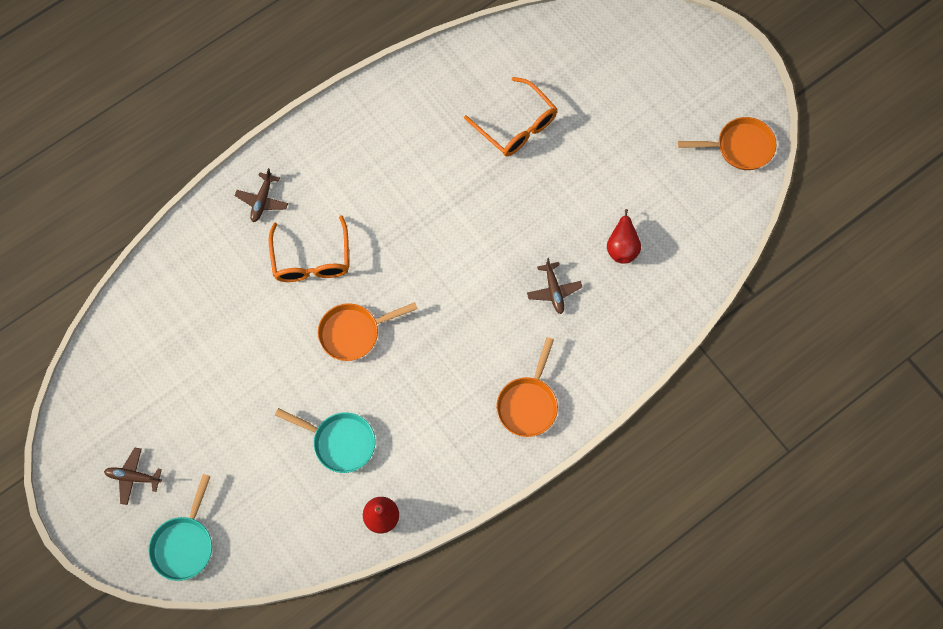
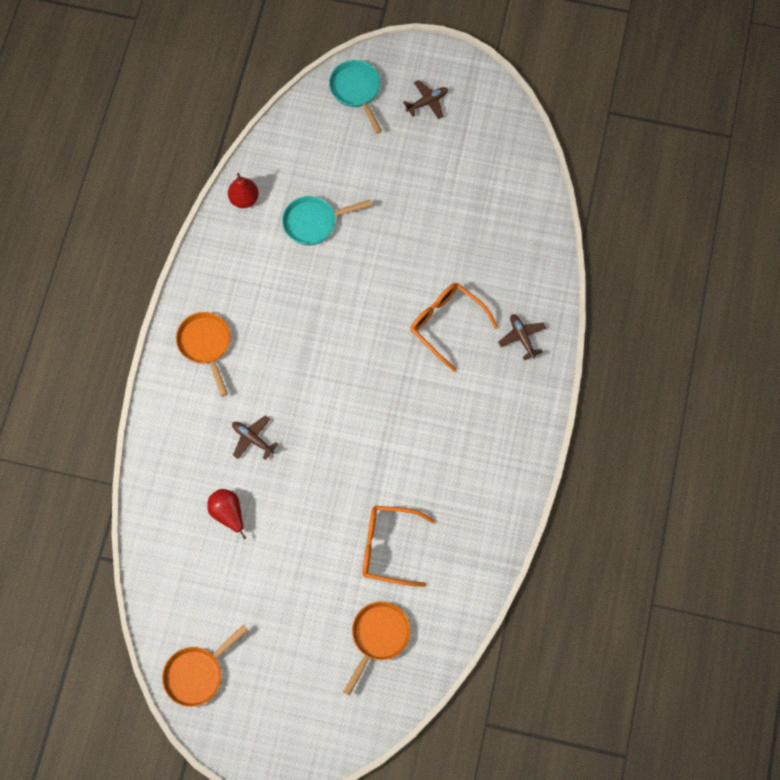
camera: 140 degrees right, 0 degrees up
orange pan [318,302,418,361] -> orange pan moved to [343,601,411,695]

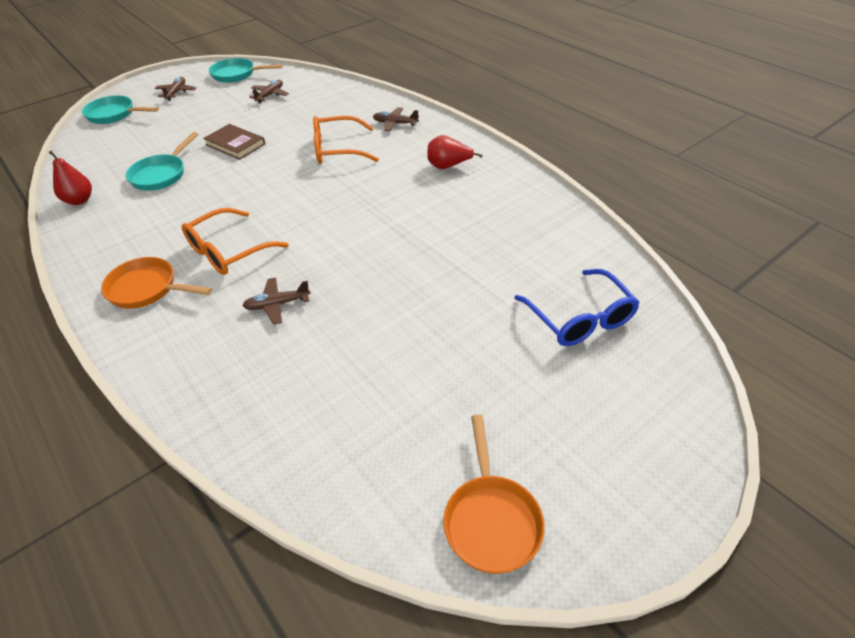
camera: 50 degrees left, 25 degrees down
red pear [207,489,246,539] -> red pear moved to [427,135,483,169]
orange pan [343,601,411,695] -> blue glasses [514,269,640,346]
orange glasses [362,506,435,587] -> orange glasses moved to [182,208,289,275]
none -> brown book [203,124,265,160]
none -> turquoise pan [209,58,283,83]
none -> brown plane [249,80,289,103]

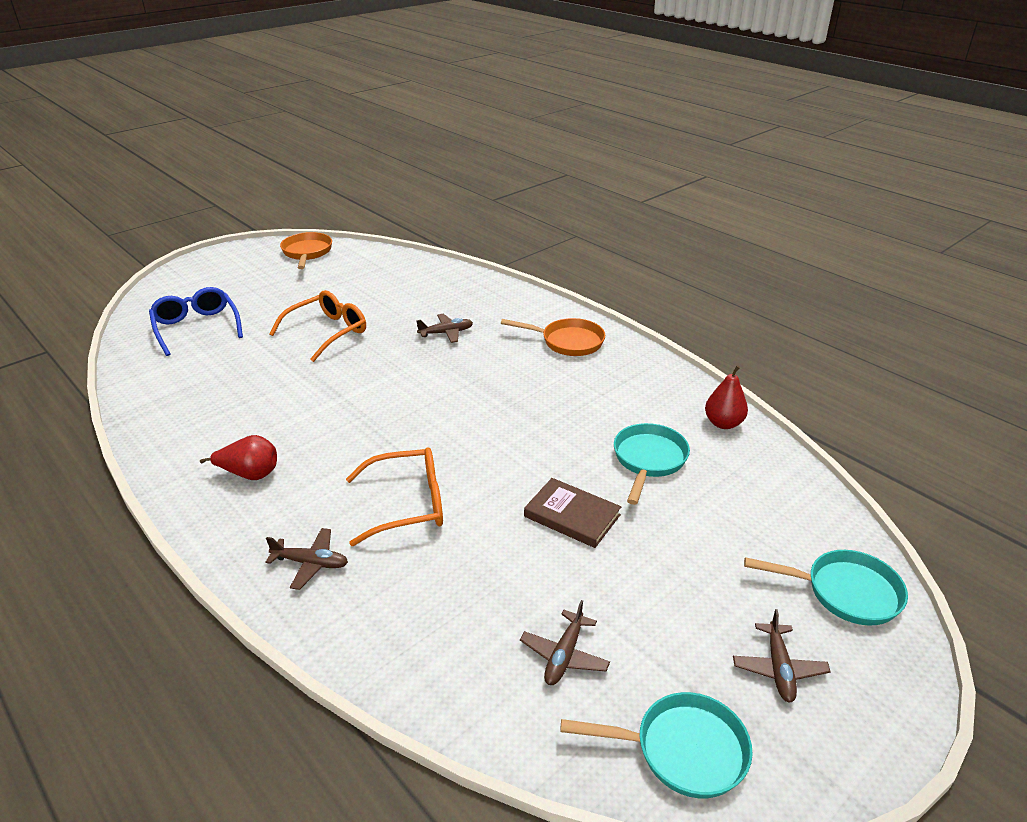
camera: 175 degrees right, 10 degrees down
orange glasses [182,208,289,275] -> orange glasses moved to [269,290,366,362]

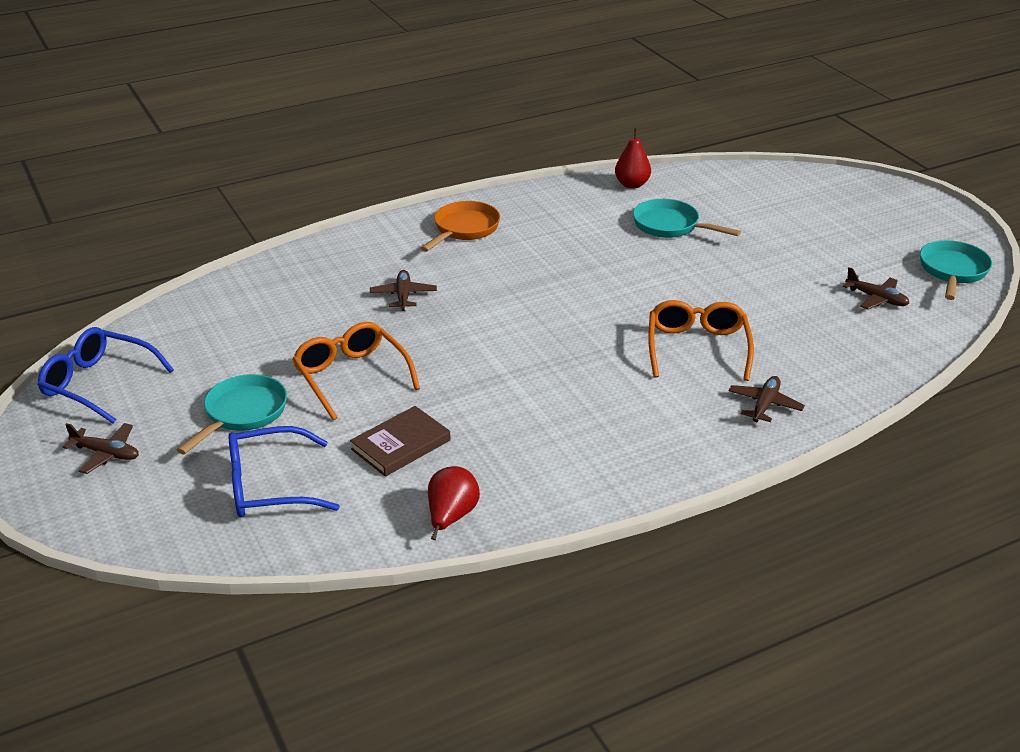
camera: 75 degrees left, 0 degrees up
red pear [200,435,277,480] -> red pear moved to [428,466,480,540]
orange pan [280,232,332,269] -> blue glasses [38,327,174,424]
brown book [524,478,621,548] -> brown book moved to [350,406,451,477]
brown plane [733,609,831,702] -> brown plane moved to [63,423,139,474]
turquoise pan [744,550,908,625] -> turquoise pan moved to [177,374,287,454]

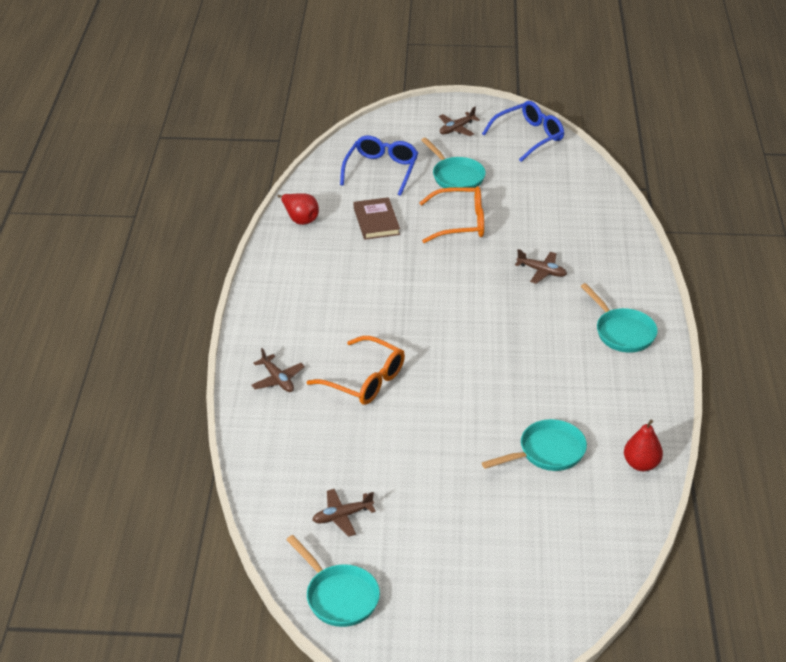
camera: 120 degrees right, 5 degrees up
orange pan [421,201,500,252] -> turquoise pan [580,283,658,353]

